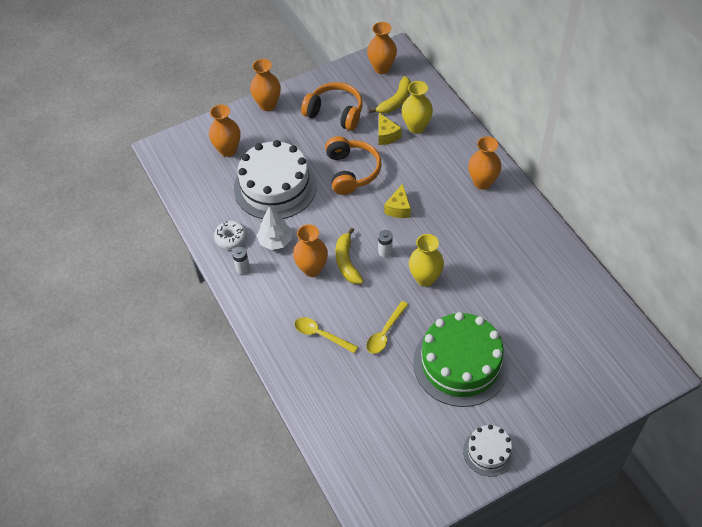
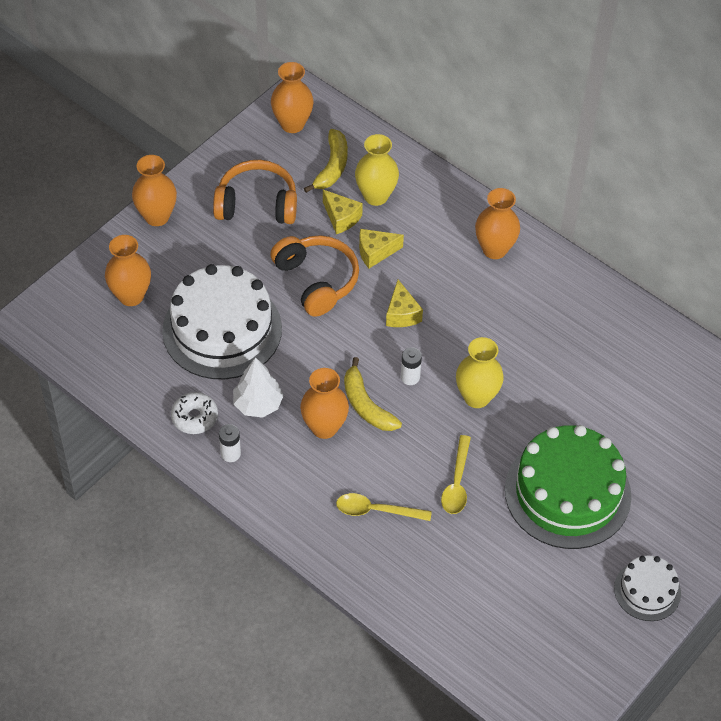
camera: 25 degrees left, 0 degrees up
none -> yellow cheese [359,229,404,268]

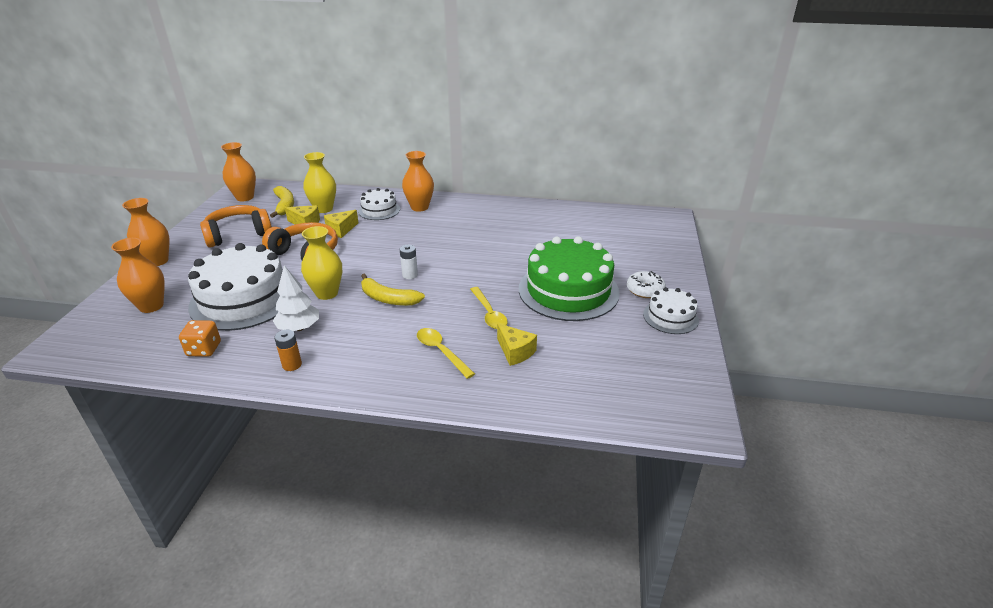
camera: 30 degrees left, 20 degrees down
white donut [171,392,218,434] -> white donut moved to [627,271,666,298]
white battery [219,424,241,462] -> orange battery [274,330,302,371]
orange vase [300,368,349,439] -> none
yellow spoon [336,493,432,521] -> yellow spoon turned 75 degrees clockwise [417,328,475,379]
yellow cheese [386,280,423,327] -> yellow cheese moved to [497,323,537,366]
yellow vase [456,337,504,408] -> yellow vase moved to [301,226,342,300]
none -> orange dice [179,320,221,357]
none -> white cake [358,188,400,220]

